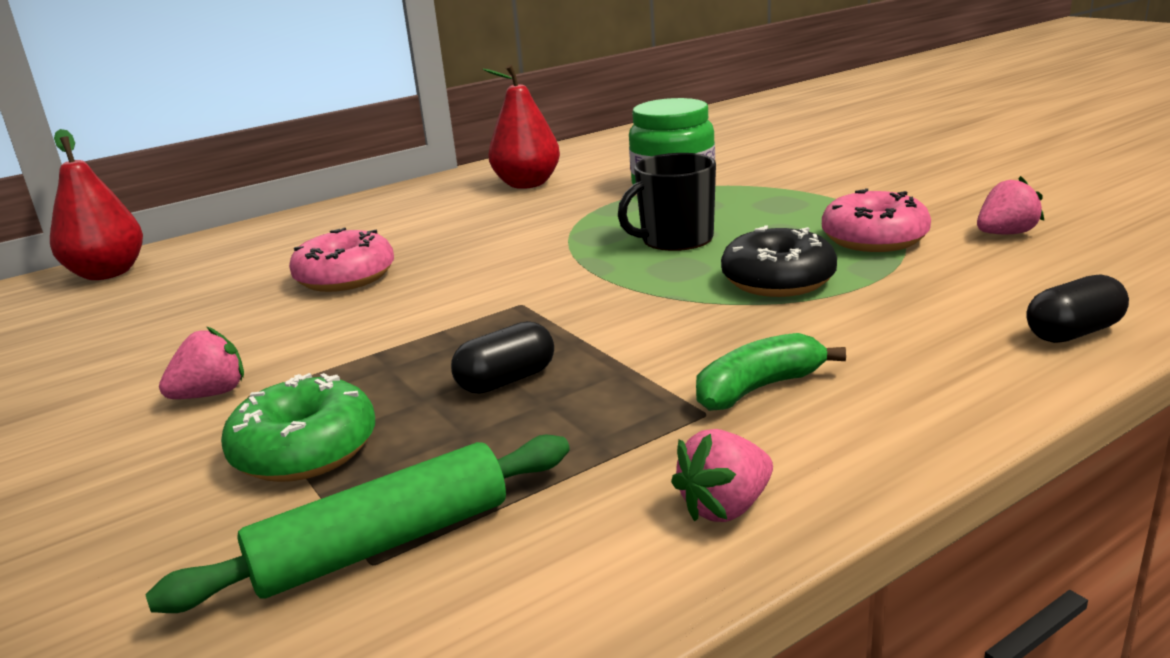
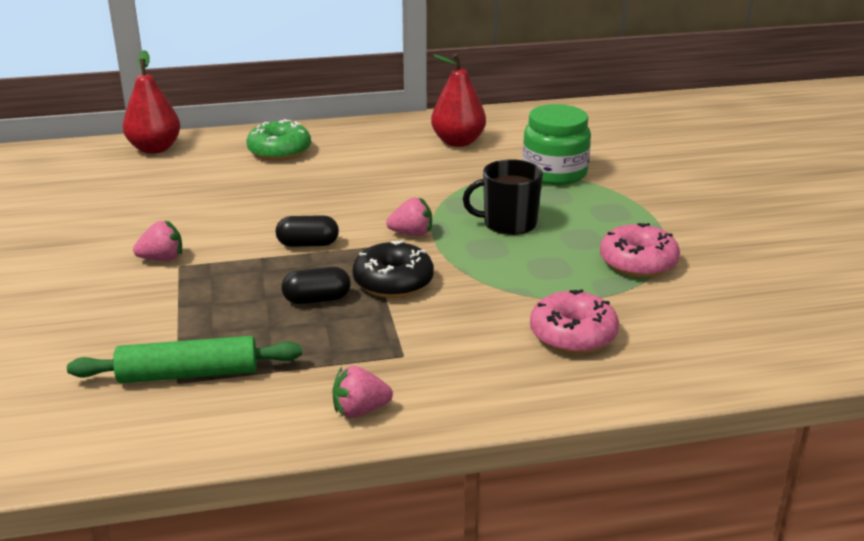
camera: 20 degrees right, 5 degrees up
green donut [221,373,375,482] -> green donut moved to [246,119,311,161]
pink donut [289,228,394,292] -> pink donut moved to [530,289,619,354]
green banana [696,333,846,411] -> none
black donut [721,225,837,297] -> black donut moved to [353,240,434,298]
pink strawberry [977,176,1044,234] -> pink strawberry moved to [386,197,432,236]
black capsule [1027,274,1129,343] -> black capsule moved to [276,215,339,247]

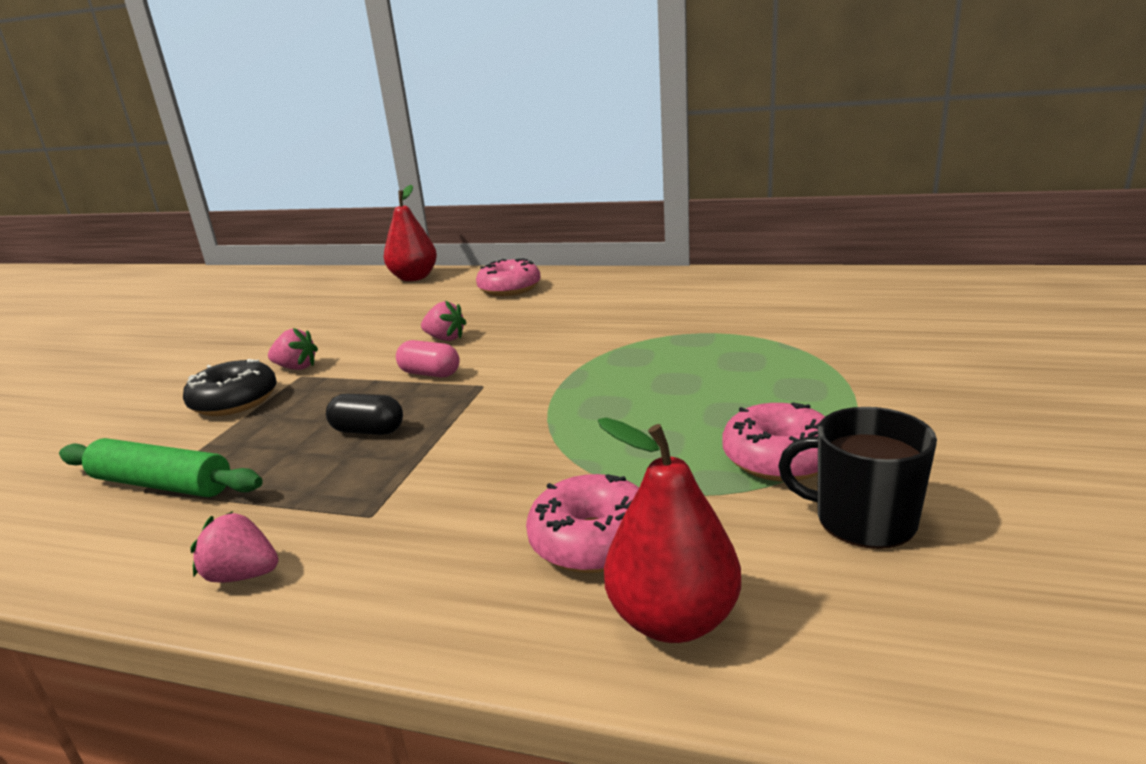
camera: 30 degrees right, 5 degrees down
green donut [246,119,311,161] -> pink donut [476,258,541,296]
black capsule [276,215,339,247] -> pink capsule [396,340,460,377]
black donut [353,240,434,298] -> black donut moved to [183,359,277,416]
pink strawberry [386,197,432,236] -> pink strawberry moved to [421,301,466,341]
red pear [431,54,486,147] -> red pear moved to [598,418,741,643]
black mug [463,159,543,235] -> black mug moved to [778,407,937,549]
green jar [522,104,591,185] -> none

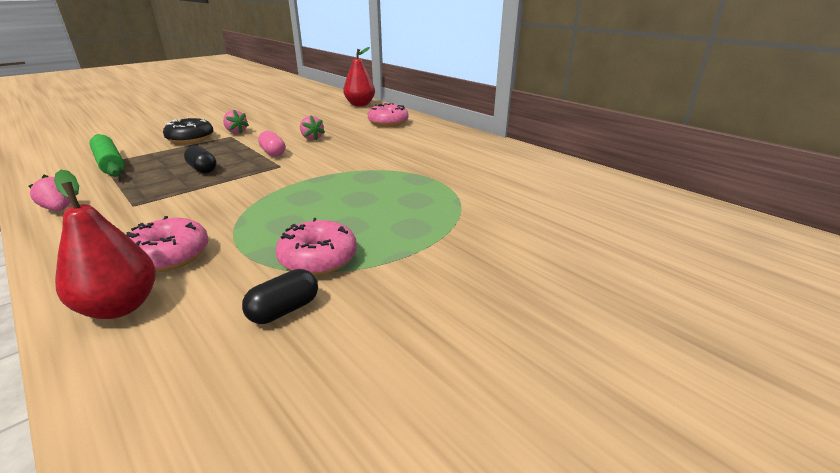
camera: 30 degrees right, 5 degrees up
black mug [778,407,937,549] -> black capsule [242,269,318,324]

